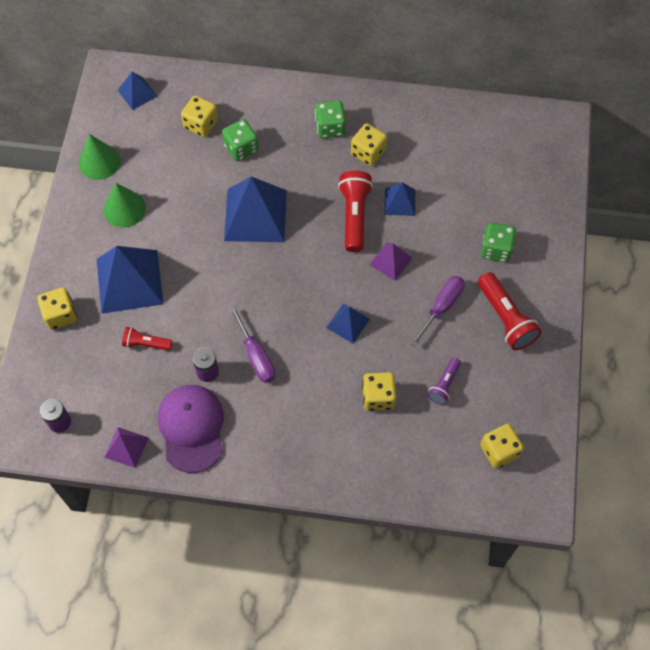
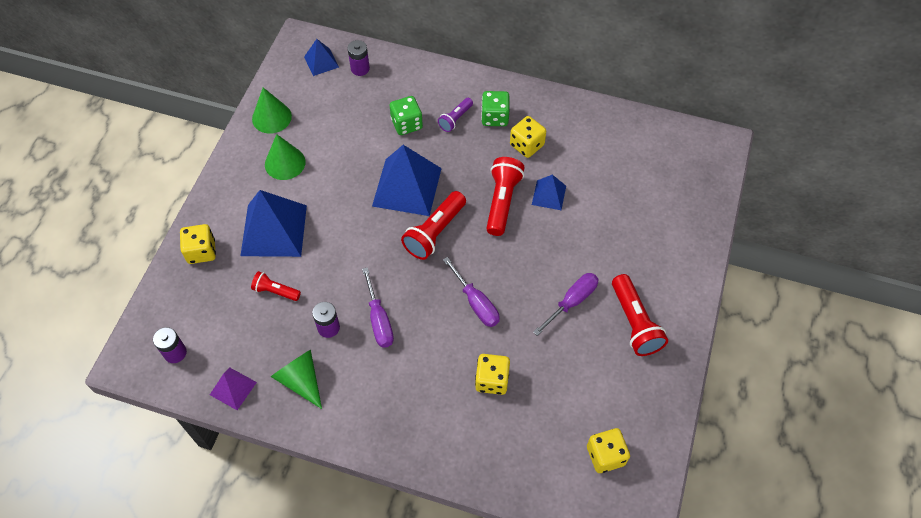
camera: 10 degrees right, 5 degrees down
purple cap [158,385,224,473] -> green cone [271,350,322,409]
yellow dice [181,95,218,137] -> none
blue pyramid [326,303,370,343] -> purple screwdriver [443,257,500,327]
purple pyramid [369,242,412,281] -> none
purple flashlight [428,358,461,405] -> purple flashlight moved to [438,98,473,132]
green dice [481,223,516,262] -> none
none -> purple battery [347,40,370,76]
none -> red flashlight [401,191,466,260]

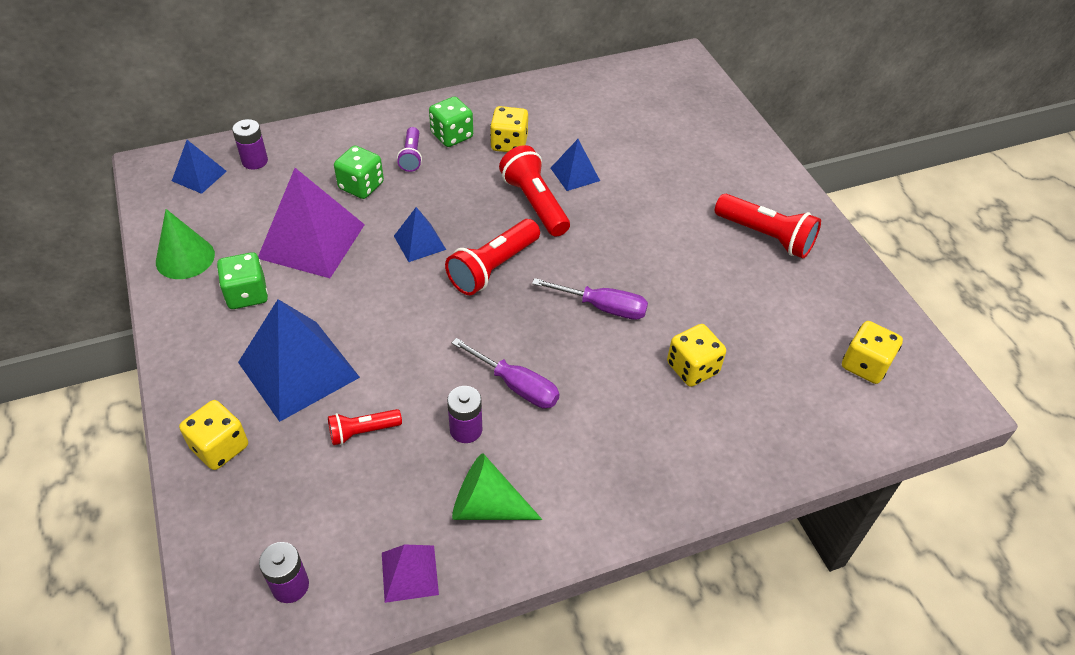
camera: 40 degrees left, 10 degrees down
green cone [265,134,306,180] -> green dice [217,252,268,309]
blue pyramid [372,145,442,216] -> blue pyramid [394,207,446,262], size x0.51
red flashlight [401,191,466,260] -> red flashlight turned 45 degrees clockwise [445,219,540,295]
purple screwdriver [533,273,599,336] -> none
none -> purple pyramid [258,168,365,278]

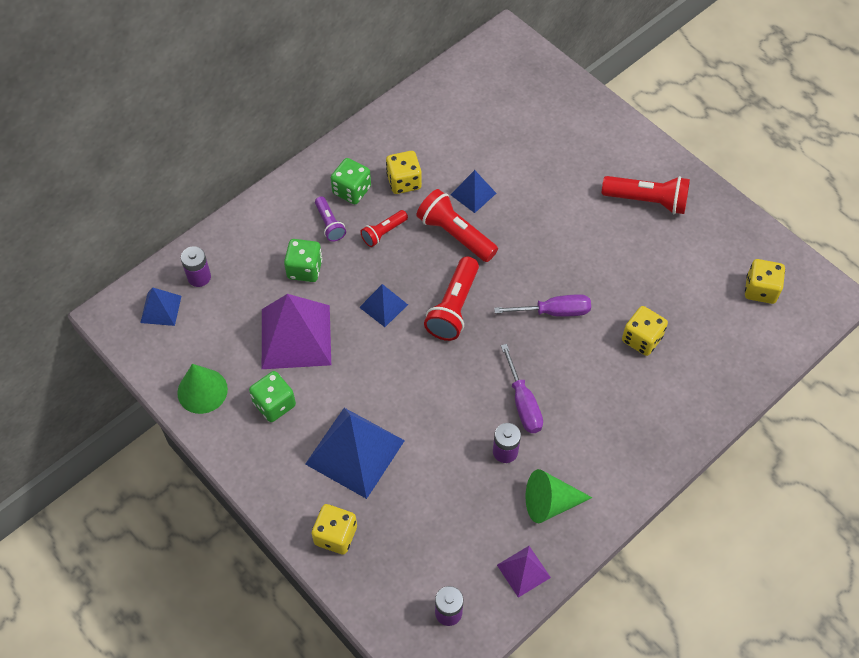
camera: 20 degrees left, 10 degrees up
red flashlight [328,409,402,445] -> red flashlight moved to [360,210,408,247]
purple screwdriver [452,338,559,408] -> purple screwdriver turned 60 degrees clockwise [501,344,543,433]

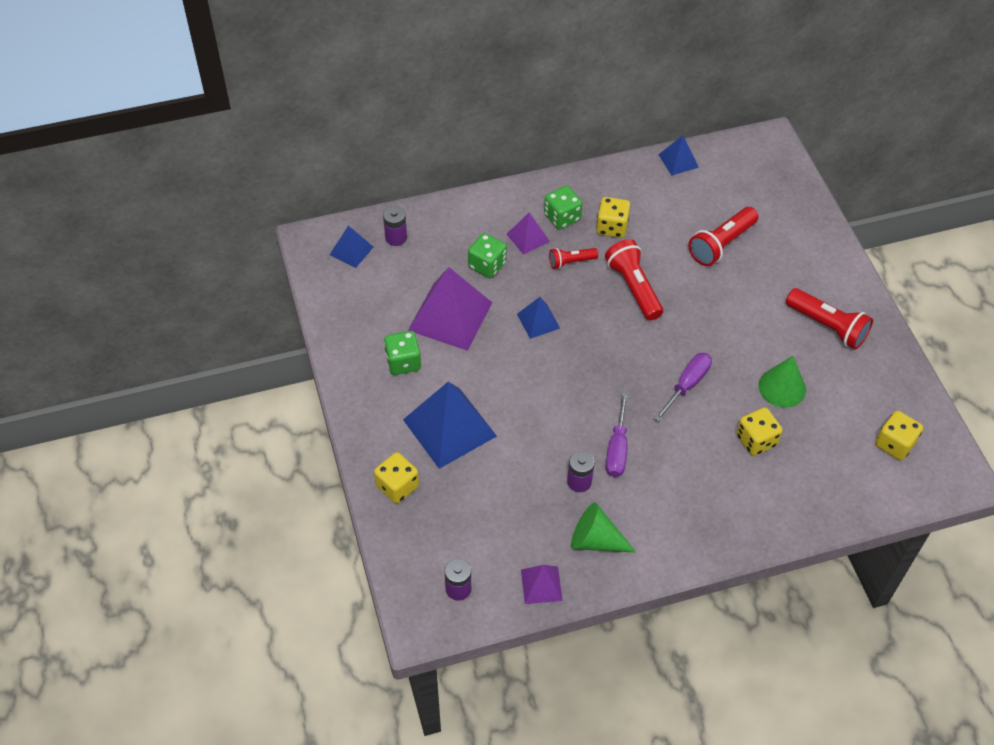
camera: 25 degrees right, 5 degrees down
green cone [177,364,228,414] -> green cone moved to [758,356,806,408]
purple flashlight [315,196,346,242] -> purple pyramid [507,212,550,255]
red flashlight [424,257,479,341] -> red flashlight moved to [688,207,758,266]
blue pyramid [450,170,496,213] -> blue pyramid moved to [659,135,699,176]
purple screwdriver [494,294,591,317] -> purple screwdriver turned 75 degrees counterclockwise [654,353,712,421]

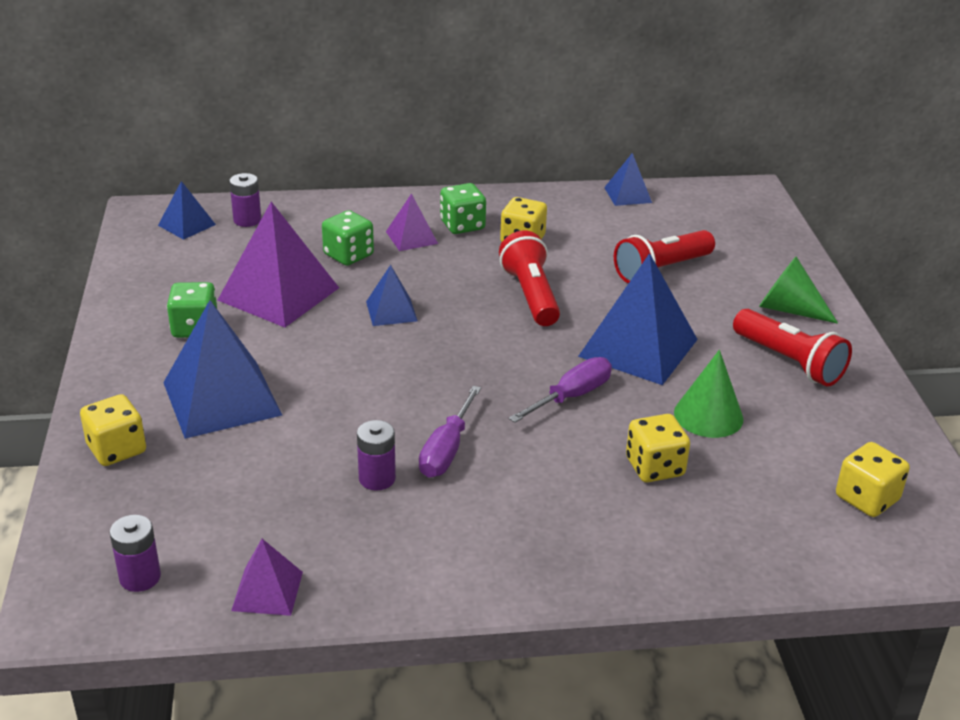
camera: 10 degrees right, 20 degrees down
red flashlight [549,248,598,269] -> none
green cone [571,502,636,552] -> green cone moved to [759,256,838,324]
none -> blue pyramid [578,253,698,385]

